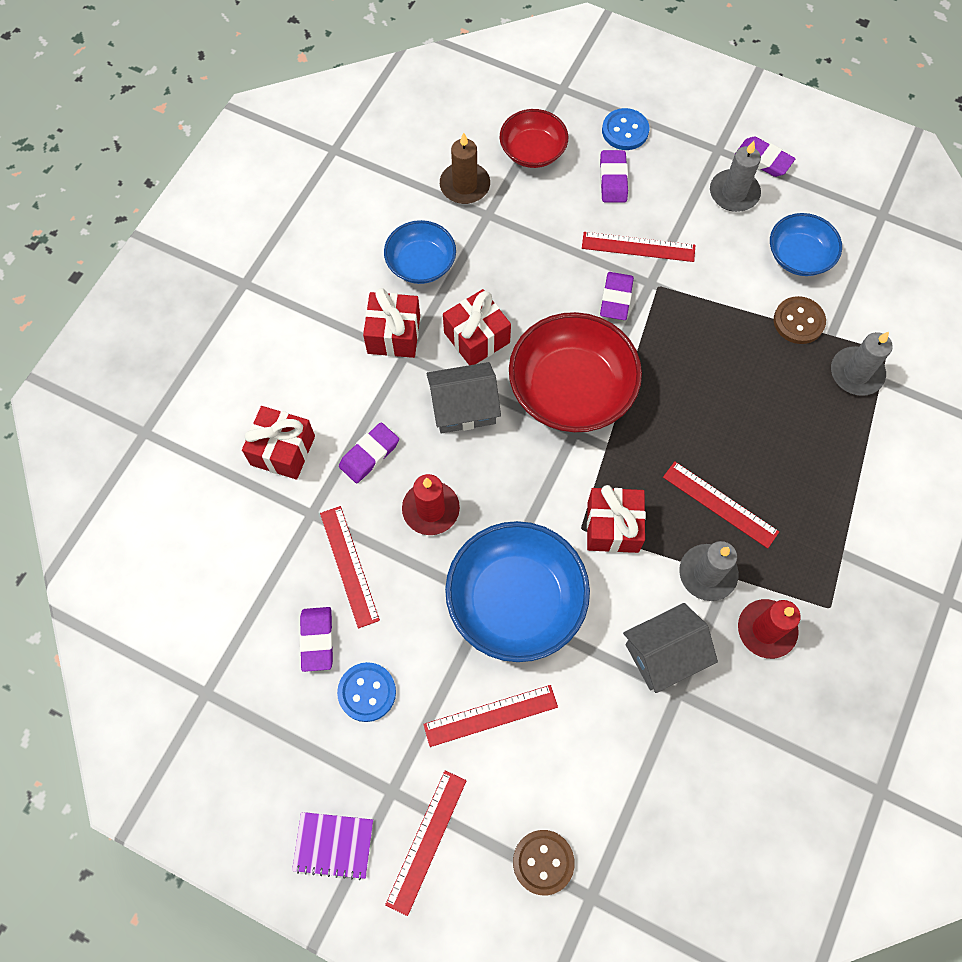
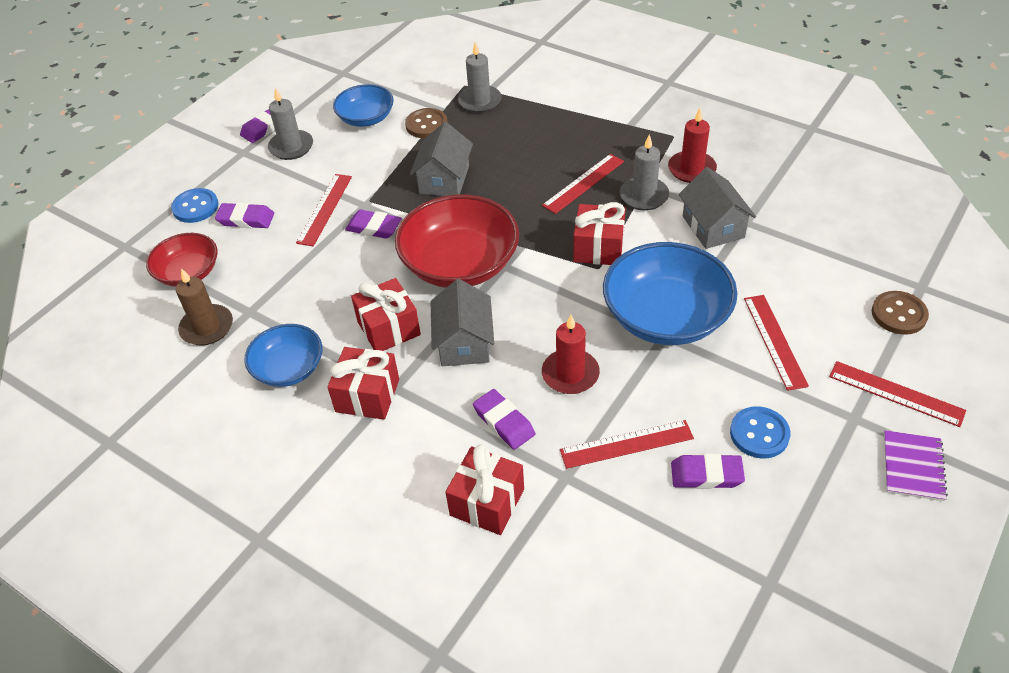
camera: 80 degrees left, 20 degrees down
none -> grey house [410,122,473,196]

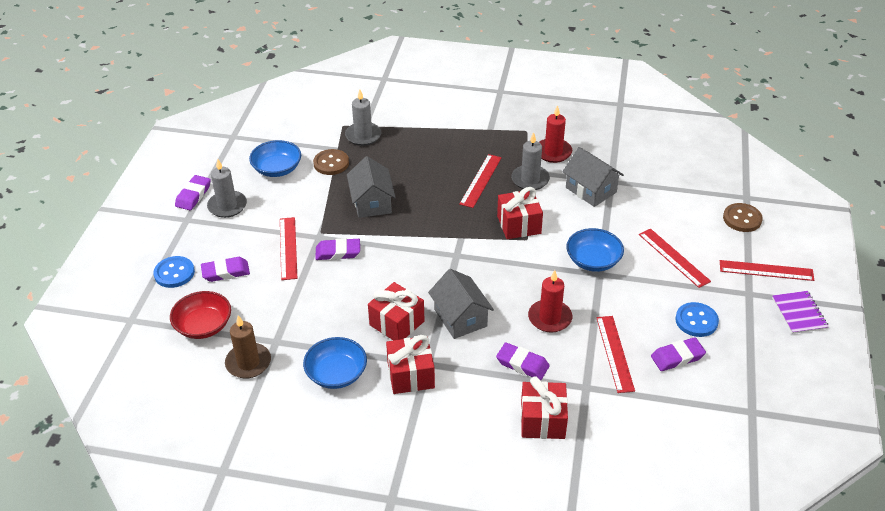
camera: 25 degrees left, 5 degrees down
red bowl [395,194,519,288] -> none
red ruler [560,420,694,469] -> red ruler turned 60 degrees counterclockwise [596,316,635,393]
blue bowl [603,242,737,345] -> blue bowl [566,228,624,272], size x0.58

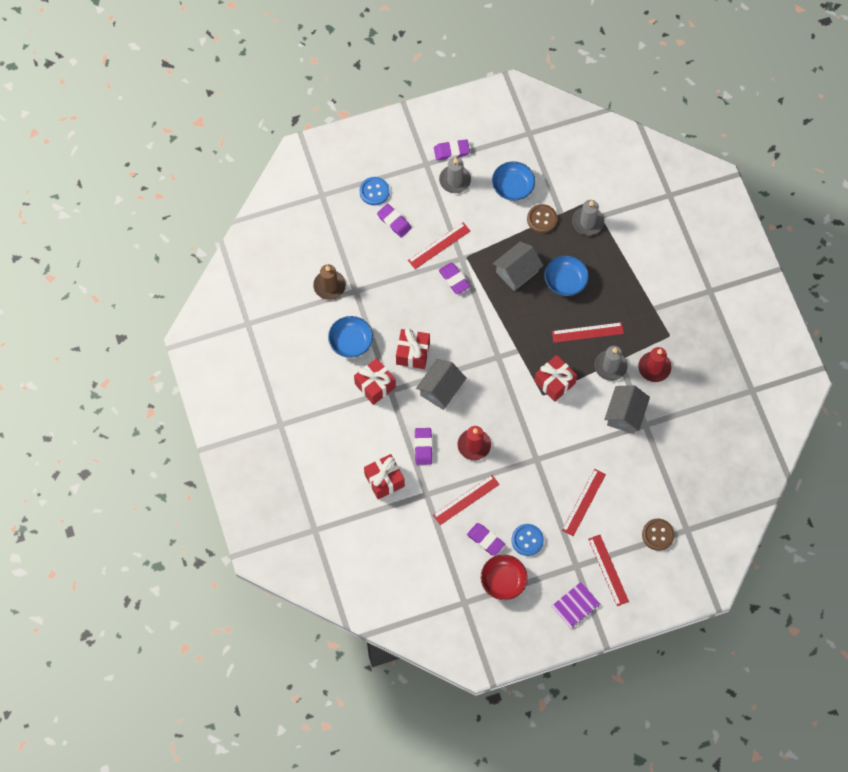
camera: 60 degrees right, 25 degrees up
red bowl [170,291,231,339] -> red bowl moved to [481,555,528,600]
blue bowl [566,228,624,272] -> blue bowl moved to [544,255,589,296]

